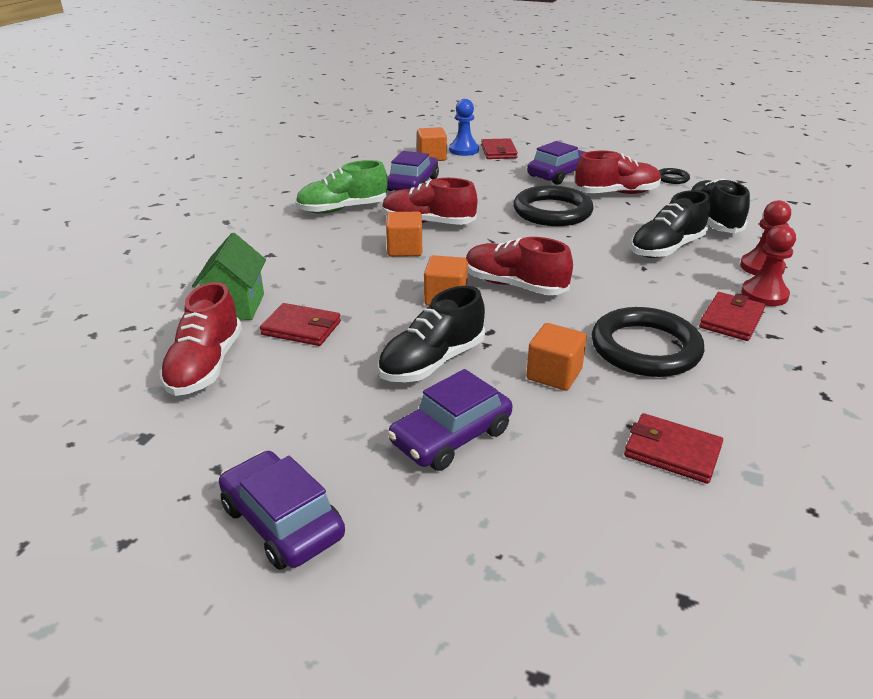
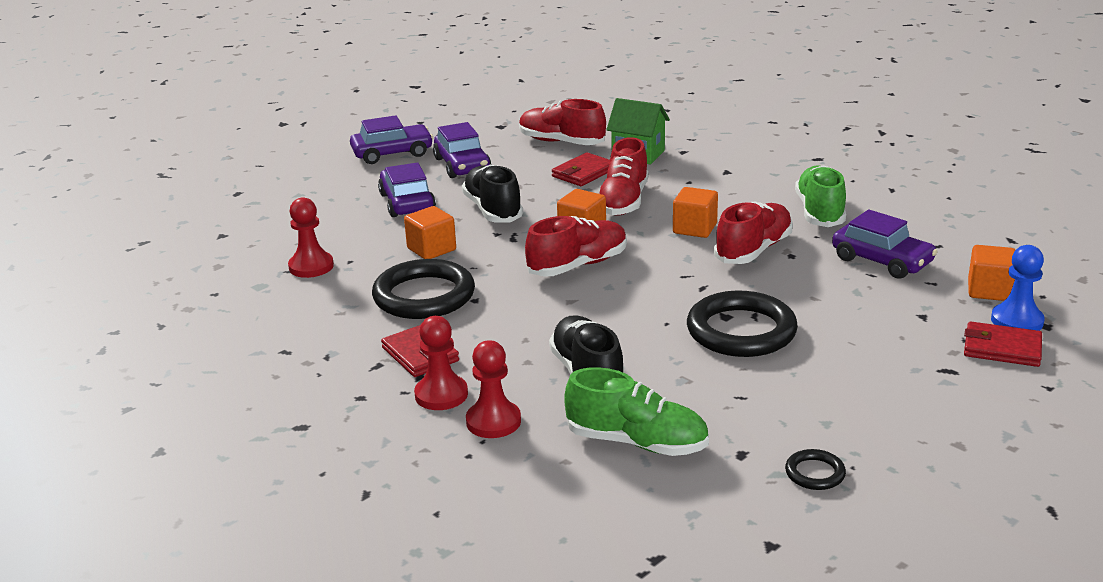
camera: 115 degrees right, 5 degrees down
purple car [527,141,585,185] -> purple car moved to [433,122,491,178]
red shoe [575,151,661,194] -> red shoe moved to [599,137,648,216]
red wallet [624,413,723,484] -> red pawn [288,197,334,278]
black shoe [692,178,750,233] -> green shoe [564,367,709,456]

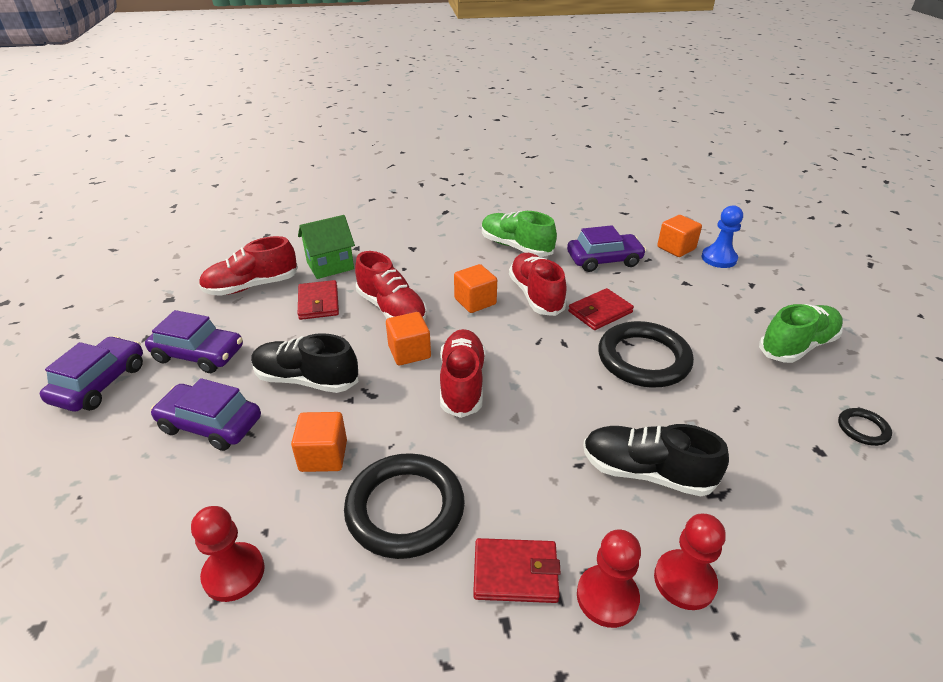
camera: 55 degrees left, 10 degrees up
green shoe [564,367,709,456] -> green shoe moved to [759,304,843,363]
red wallet [964,321,1042,367] -> red wallet moved to [568,288,634,330]

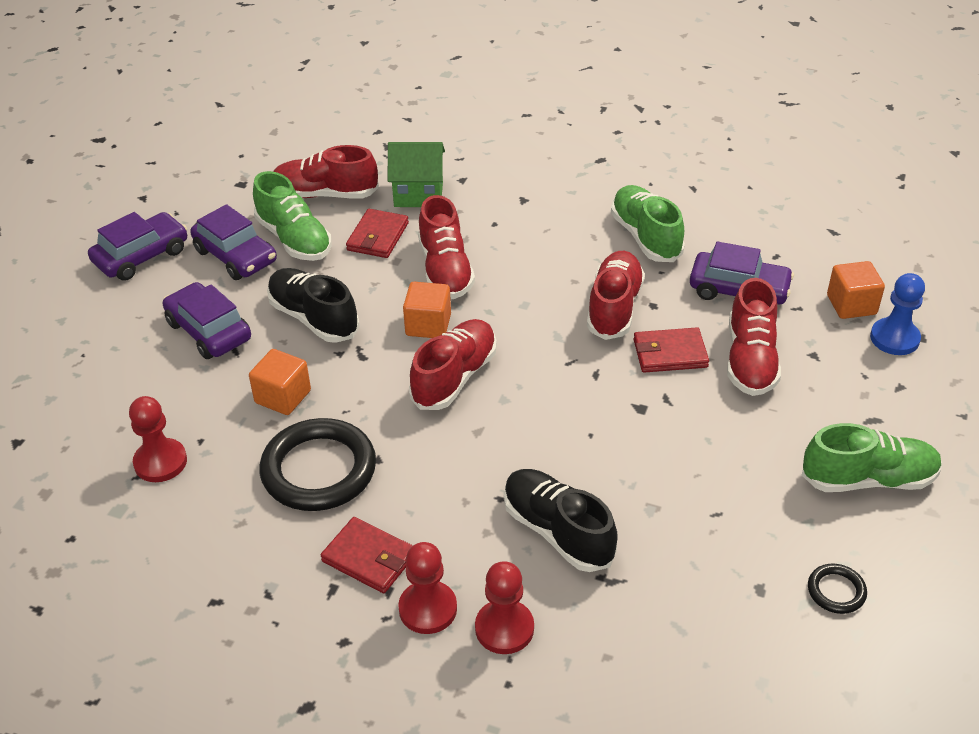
camera: 30 degrees right, 5 degrees up
orange cube [454,264,497,313] -> none
black ring [598,321,694,388] -> none
none -> green shoe [253,171,332,261]
none -> red shoe [727,278,781,396]

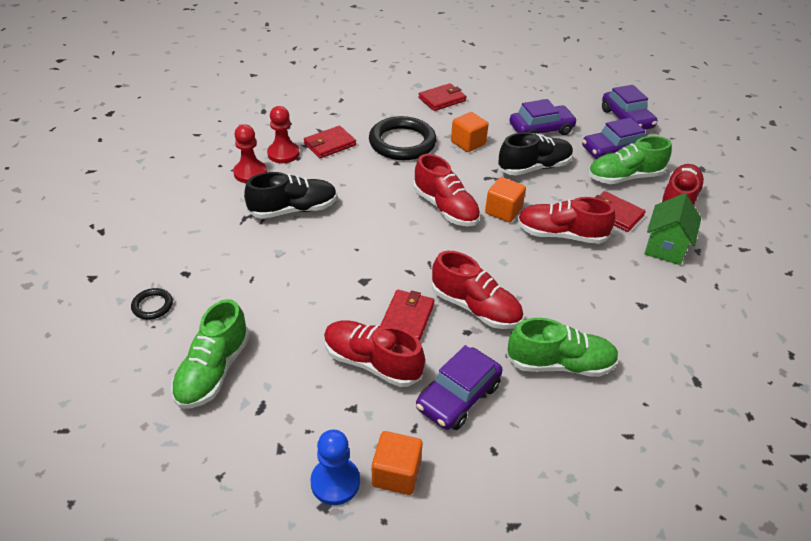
camera: 110 degrees right, 0 degrees up
red pawn [129,396,187,482] -> red wallet [418,83,466,111]

